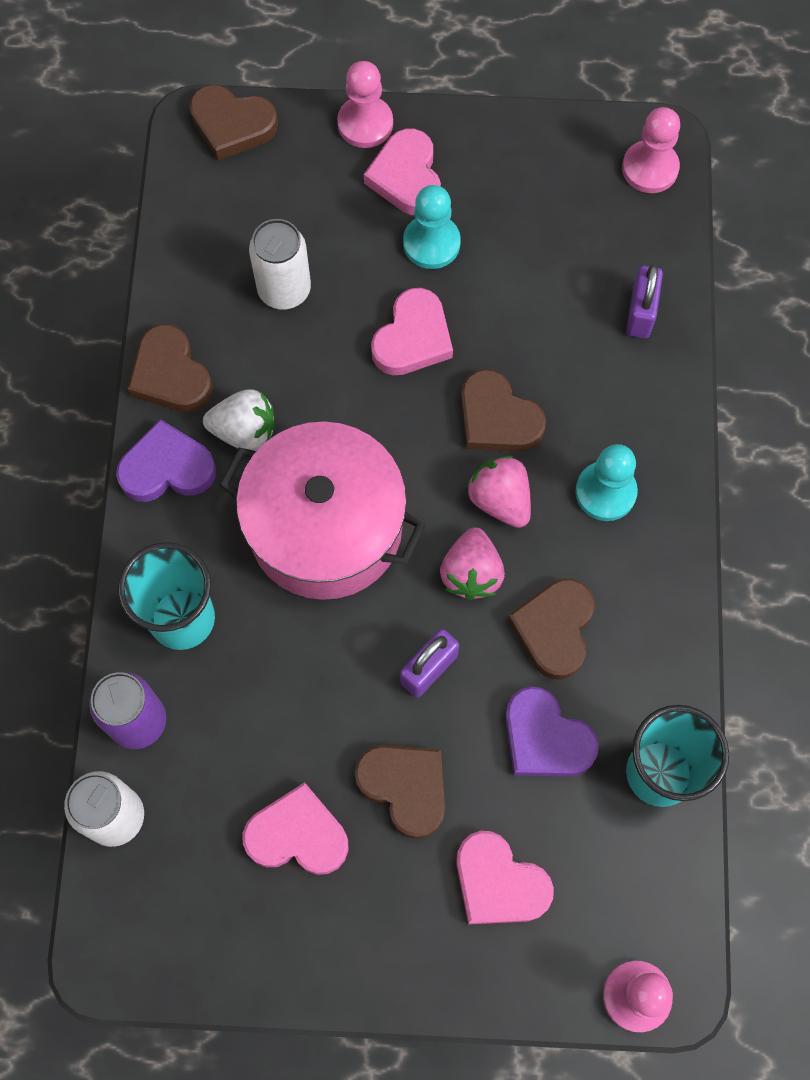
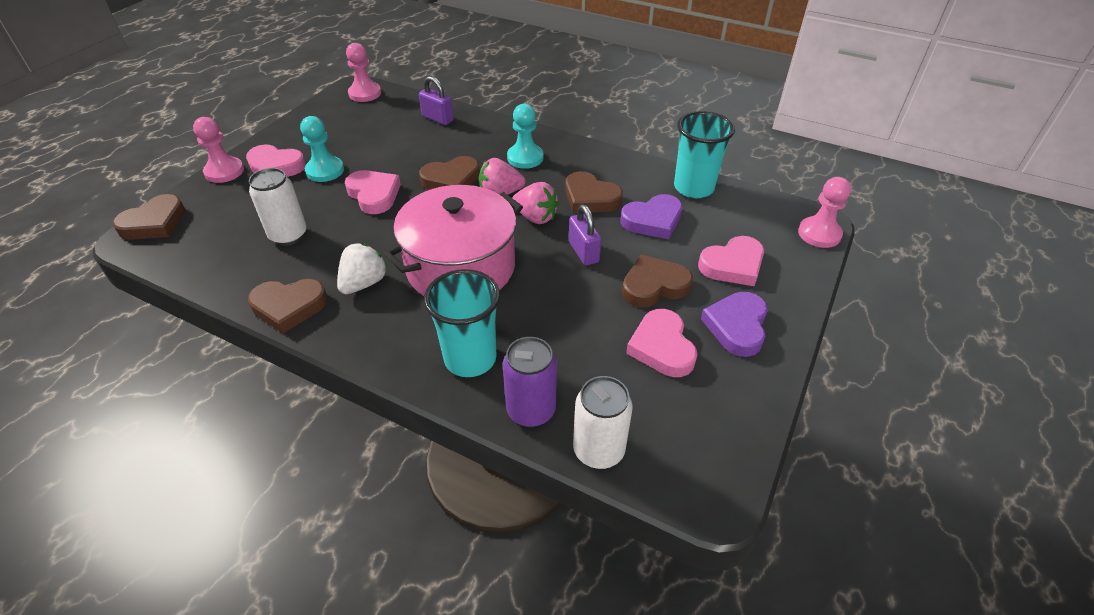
camera: 65 degrees left, 25 degrees down
purple heart [116,419,216,502] -> purple heart moved to [701,292,768,357]
pink heart [243,782,349,875] -> pink heart turned 45 degrees counterclockwise [626,309,698,377]

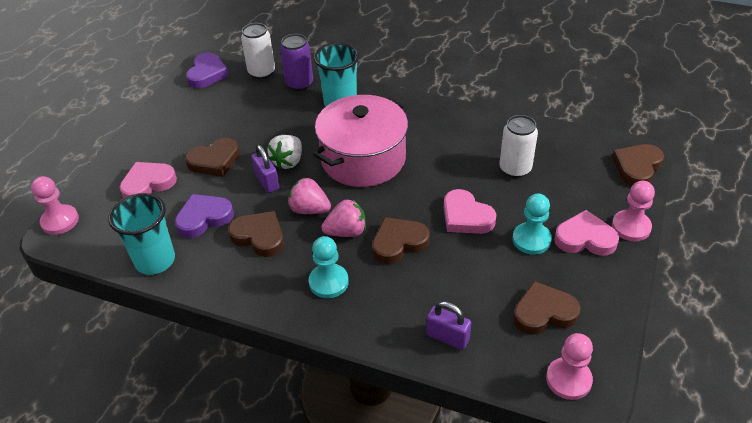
camera: 175 degrees right, 0 degrees up
brown heart [248,279,328,333] -> brown heart moved to [513,281,581,335]
white strawberry [337,244,387,294] -> white strawberry moved to [267,135,302,170]
pink heart [626,309,698,377] -> none
purple heart [701,292,768,357] -> purple heart moved to [186,52,229,88]

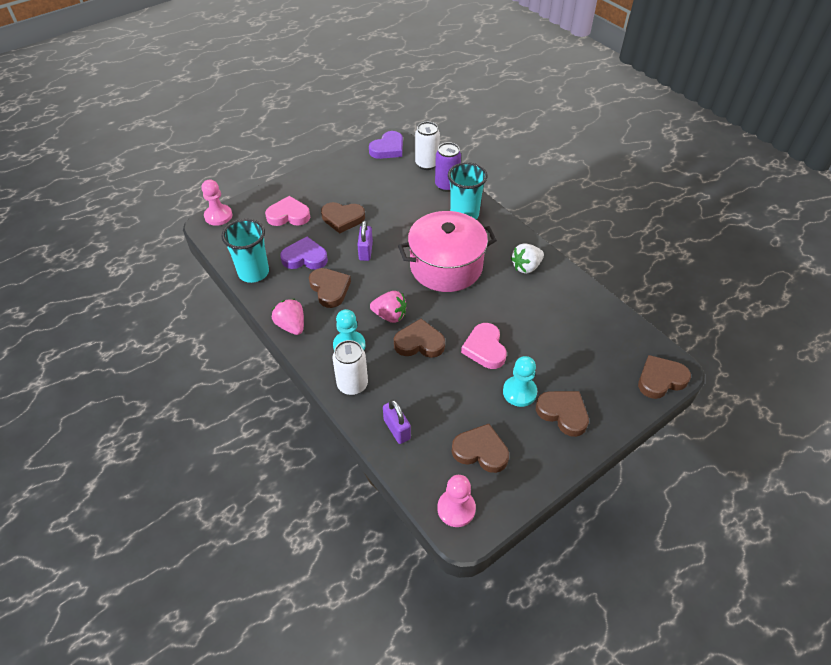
camera: 30 degrees right, 5 degrees up
white strawberry [267,135,302,170] -> white strawberry moved to [511,243,544,274]
pink strawberry [288,178,331,214] -> pink strawberry moved to [272,299,304,335]
white can [500,115,538,178] -> white can moved to [333,340,368,395]
pink heart [554,210,619,256] -> brown heart [536,391,589,437]
pink pawn [612,181,655,241] -> none

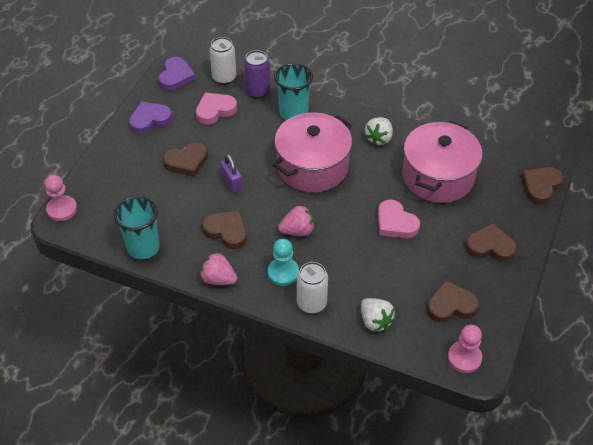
camera: 30 degrees left, 0 degrees up
pink heart [265,196,310,226] -> pink heart moved to [196,92,237,125]
purple heart [280,237,328,270] -> purple heart moved to [129,101,173,134]
purple padlock [383,399,411,444] -> white strawberry [361,298,395,332]
brown heart [394,319,445,358] -> none
turquoise pawn [503,356,537,407] -> none
none -> pink pot [402,121,483,203]

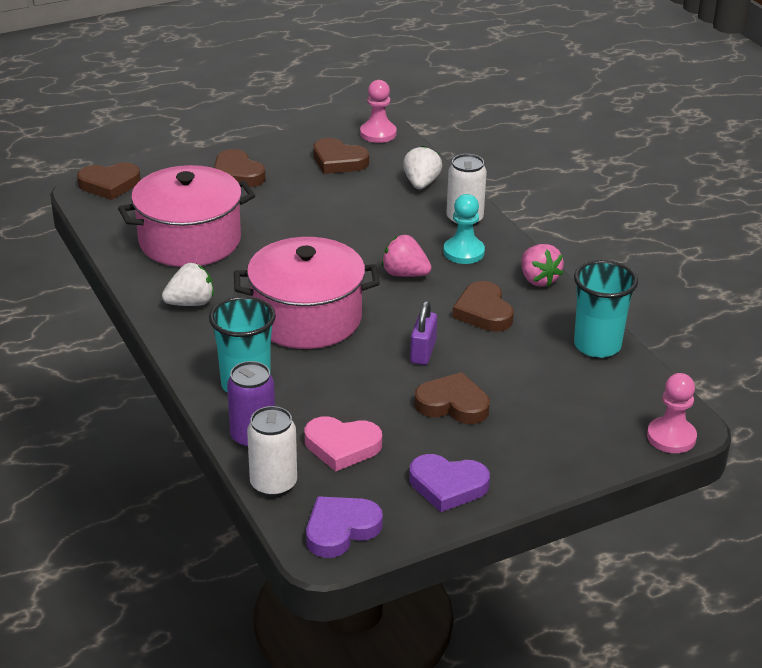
camera: 140 degrees left, 15 degrees down
pink heart [378,199,420,238] -> none

